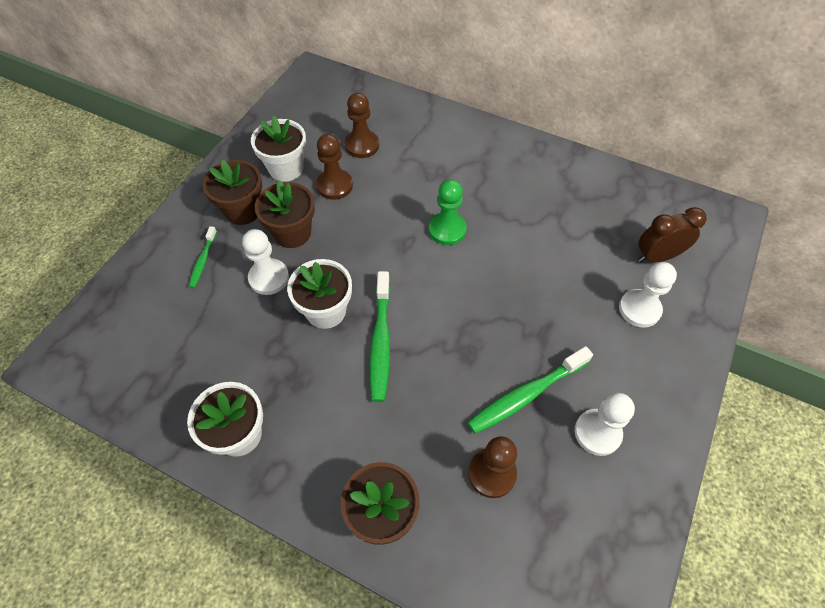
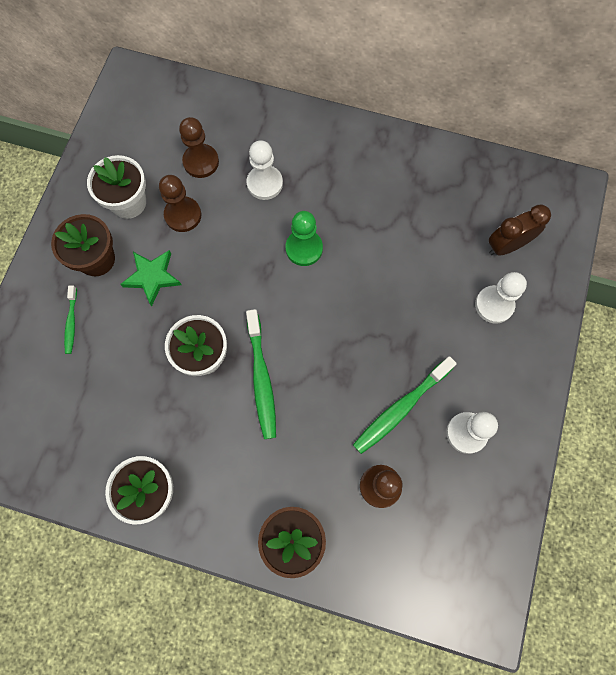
camera: 10 degrees left, 15 degrees up
white pawn [242,229,289,295] -> white pawn moved to [247,141,283,200]
brown flower pot [255,180,315,248] -> green star [120,250,182,306]

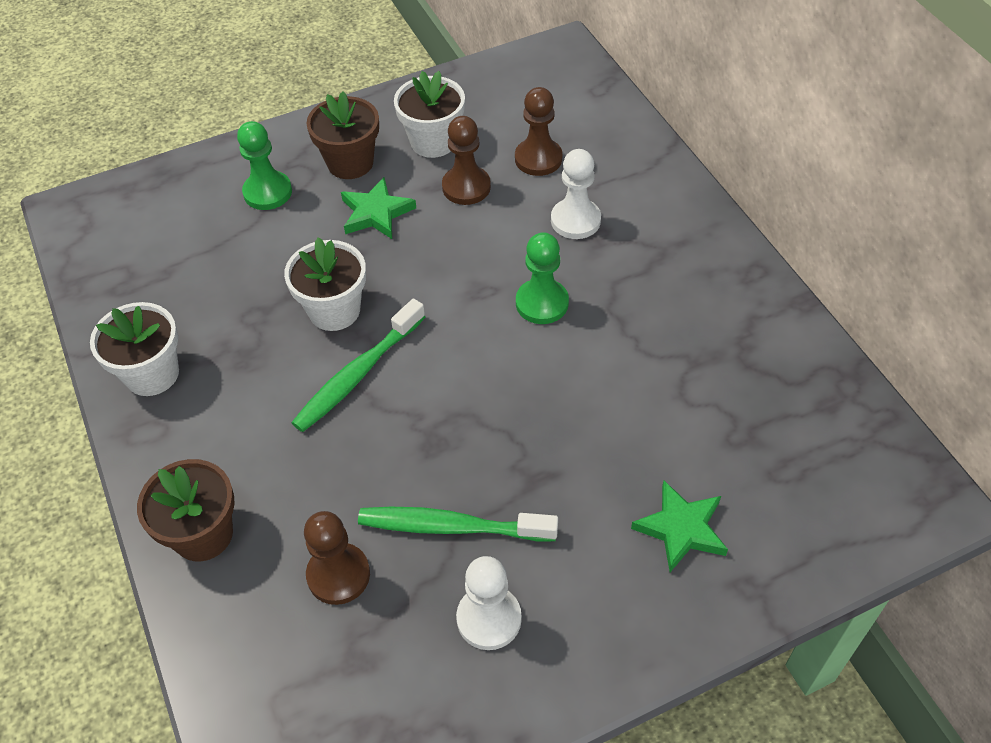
camera: 50 degrees right, 20 degrees down
green toothbrush [64,285,77,354] -> green pawn [237,121,292,210]
white pawn [475,272,527,324] -> green star [631,481,728,572]
brown clock [489,205,551,256] -> none

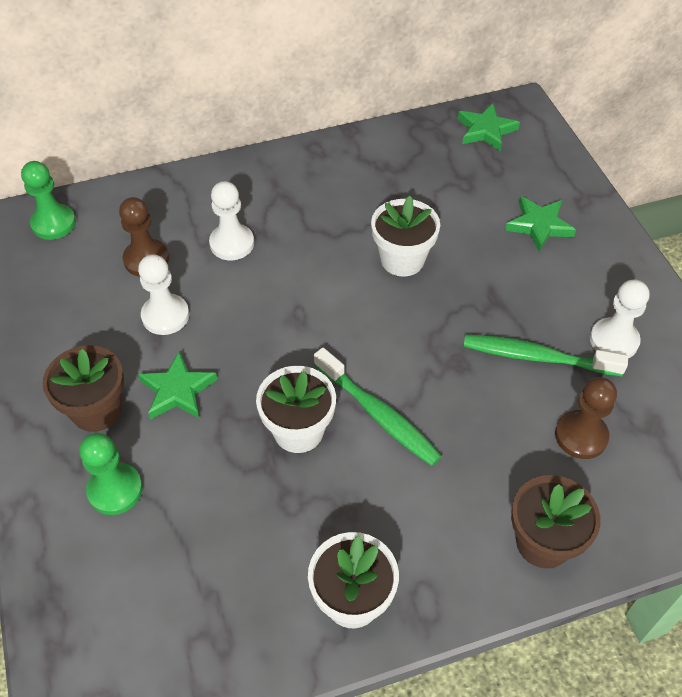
camera: 85 degrees left, 0 degrees up
green toothbrush [358,507,558,541] -> green toothbrush turned 90 degrees clockwise [463,335,628,377]
white flower pot [394,71,465,158] -> white flower pot moved to [371,196,440,276]
brown pawn [442,116,491,205] -> white pawn [138,254,189,335]
green pawn [516,232,569,324] -> green pawn moved to [21,161,76,240]
none -> green star [458,103,520,151]

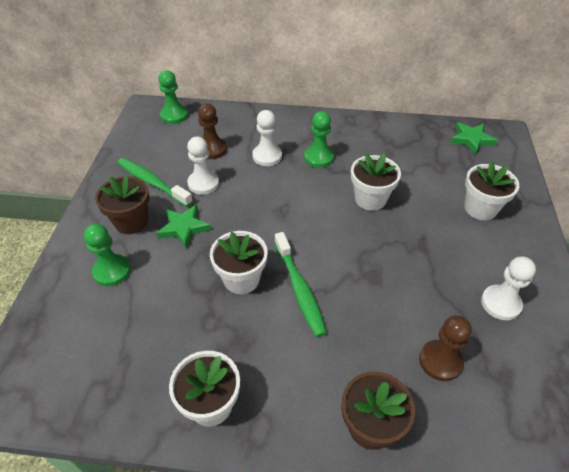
camera: 25 degrees right, 5 degrees down
green toothbrush [463,335,628,377] -> green toothbrush moved to [117,158,193,207]
green star [505,196,576,252] -> white flower pot [465,161,520,220]
none -> green pawn [304,111,334,168]

